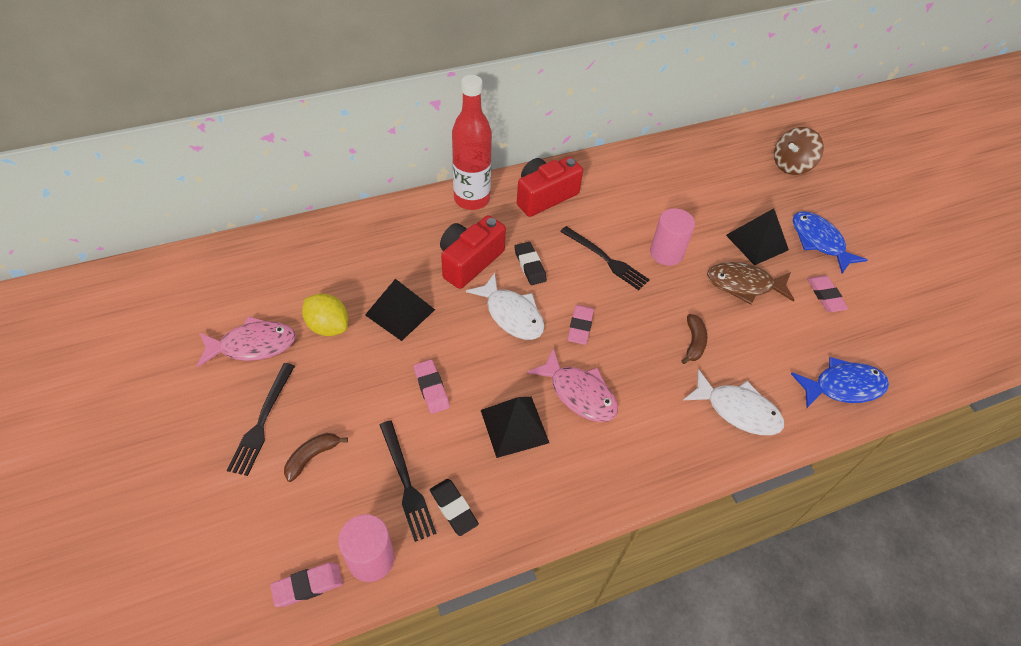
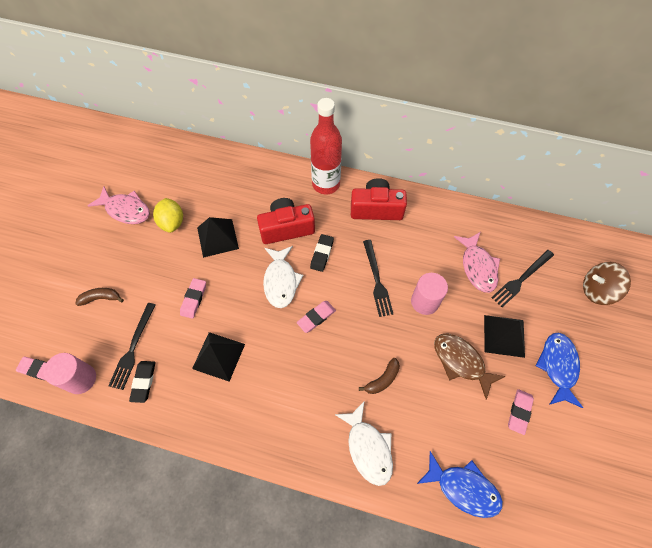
camera: 40 degrees right, 10 degrees up
black fork [227,363,295,476] -> black fork moved to [491,250,554,307]
pink fish [527,348,618,422] -> pink fish moved to [454,232,500,293]

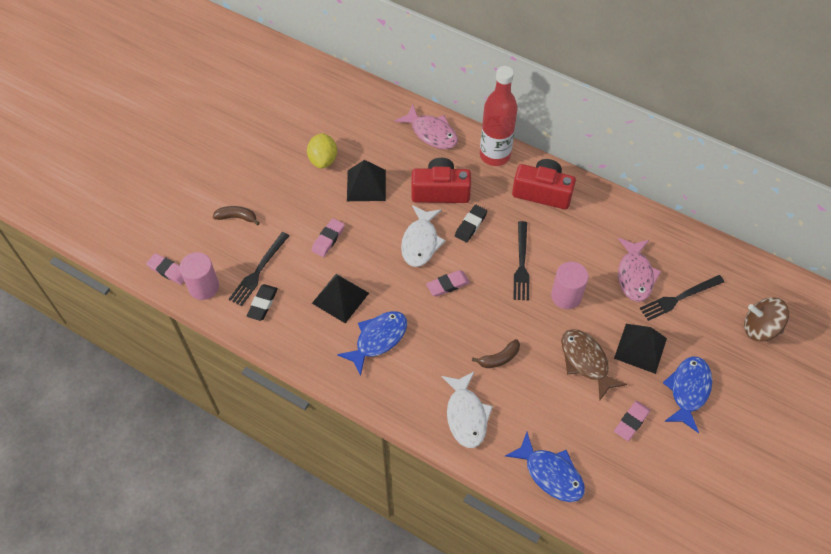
camera: 15 degrees right, 5 degrees down
pink fish [88,186,150,224] -> pink fish moved to [394,105,458,149]
none -> blue fish [337,311,407,376]

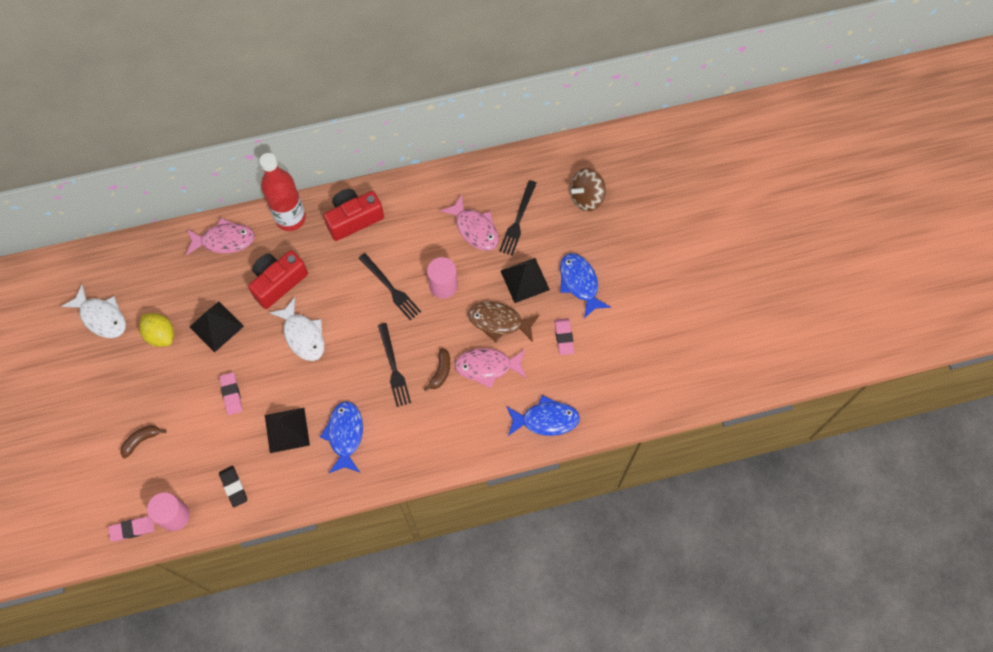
camera: 45 degrees left, 10 degrees up
black fork [229,232,289,306] -> black fork moved to [378,323,411,407]
pink eraser [426,270,470,297] -> none
white fish [441,371,493,448] -> white fish moved to [61,285,126,338]
black eraser [455,205,487,243] -> none
none -> pink fish [455,348,527,388]

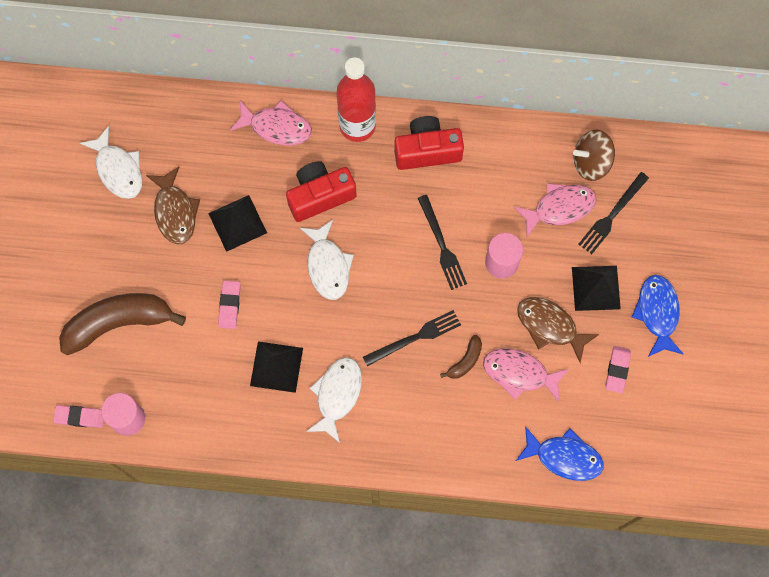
camera: 20 degrees right, 5 degrees up
brown banana [120,425,166,459] -> brown banana [59,293,186,355], size x2.26
yellow lemon [139,313,174,347] -> brown fish [146,166,200,244]
black eraser [219,466,247,508] -> none
blue fish [320,401,363,473] -> white fish [306,357,362,443]
black fork [378,323,411,407] -> black fork turned 120 degrees counterclockwise [363,310,461,366]
pink fish [440,194,499,251] -> pink fish turned 90 degrees counterclockwise [514,183,597,237]
brown spinning top [570,168,606,211] -> brown spinning top moved to [573,130,615,181]

